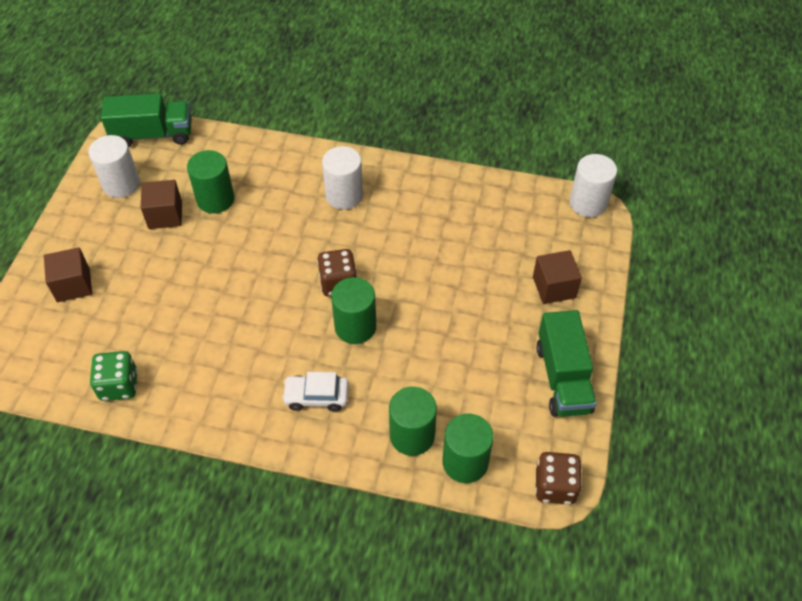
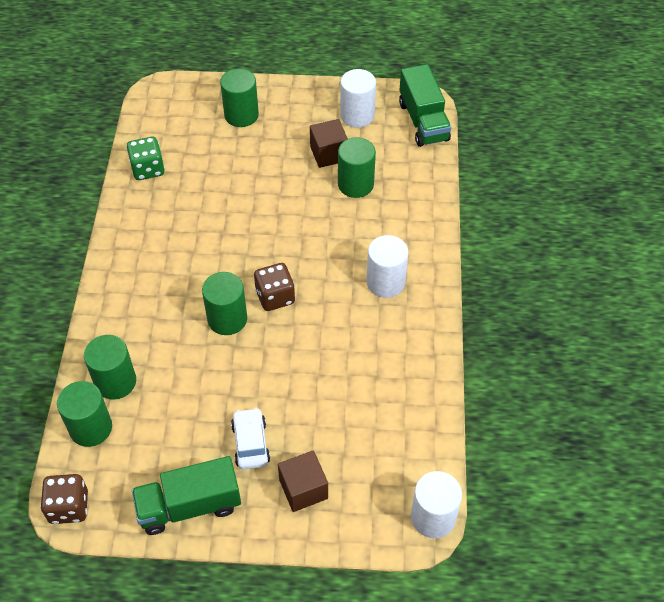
camera: 80 degrees right, 0 degrees up
brown cube [44,247,92,302] -> green cylinder [220,69,259,127]
white car [282,372,349,412] -> white car moved to [231,408,270,470]

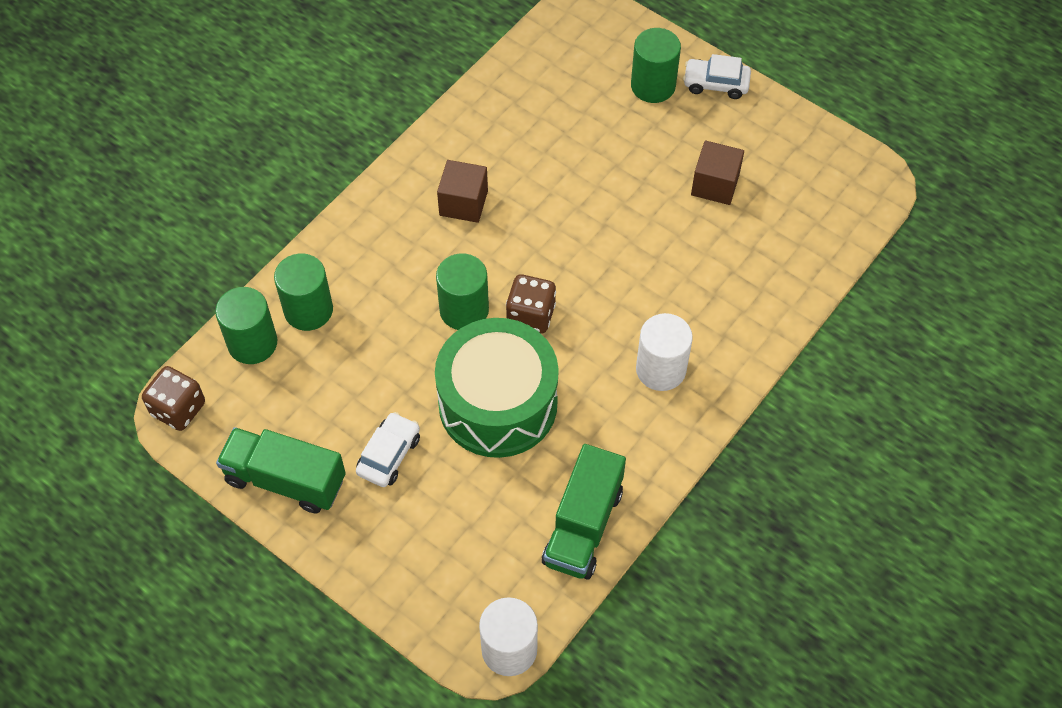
camera: 35 degrees right, 5 degrees up
green dice [126,137,165,180] -> none
brown cube [278,450,328,512] -> brown cube moved to [437,160,488,223]
green cylinder [338,137,376,198] -> none
white cylinder [340,69,376,128] -> none
green truck [399,64,451,147] -> green truck moved to [542,444,626,580]
none -> green drum [435,318,559,458]
none -> white car [683,54,751,99]

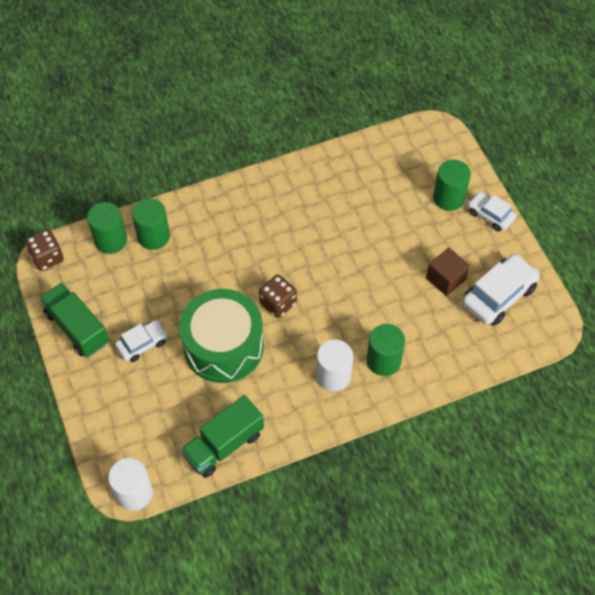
camera: 30 degrees right, 0 degrees up
green cylinder [436,253,489,330] -> green cylinder moved to [367,324,405,376]
brown cube [437,160,488,223] -> none
none -> white car [462,254,540,326]

